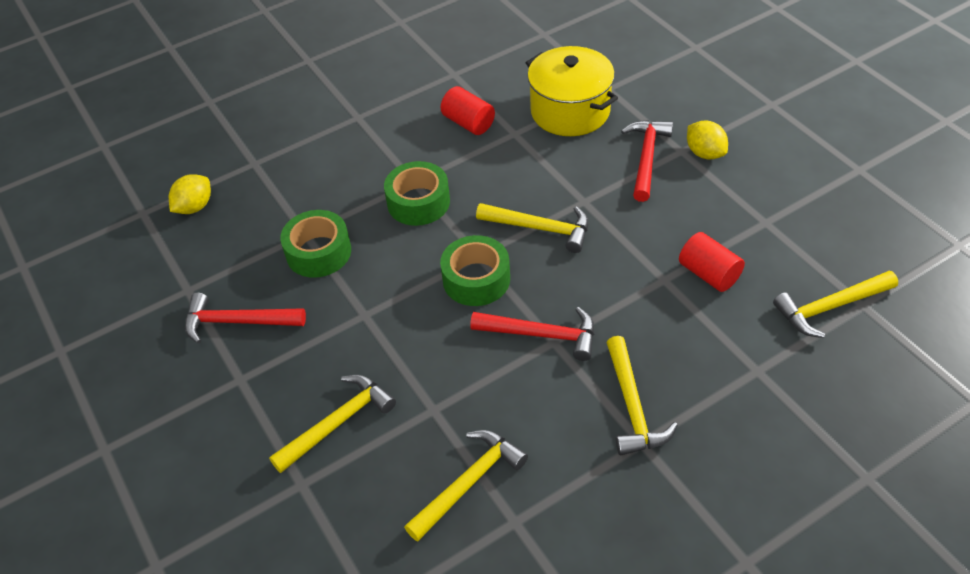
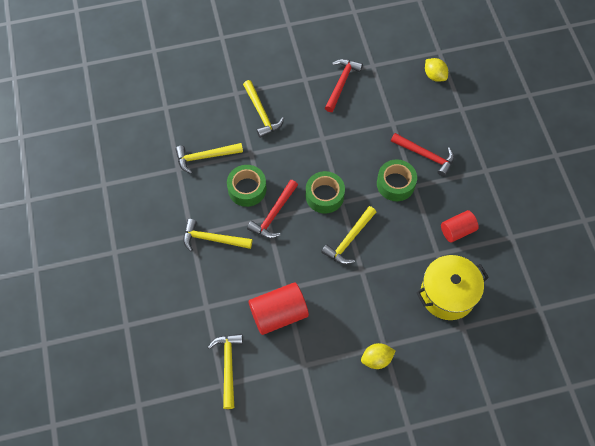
camera: 105 degrees right, 15 degrees up
green tape [280,210,351,278] -> green tape moved to [227,165,266,207]
yellow hammer [404,430,528,541] -> yellow hammer turned 105 degrees clockwise [175,143,243,174]
red hammer [621,120,673,202] -> red hammer moved to [391,133,454,177]
red cylinder [679,232,745,292] -> red cylinder [249,282,309,335], size x1.58

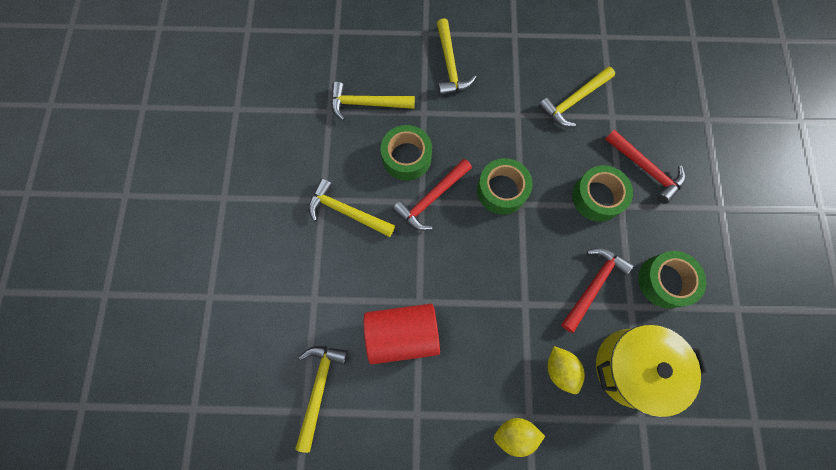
camera: 15 degrees right, 10 degrees up
yellow hammer [321,206,376,264] -> yellow hammer moved to [538,66,615,127]
red hammer [325,59,363,112] -> red hammer moved to [561,247,634,333]
yellow lemon [425,58,448,82] -> yellow lemon moved to [547,346,585,394]
red cylinder [441,210,479,242] -> green tape [638,251,706,308]

